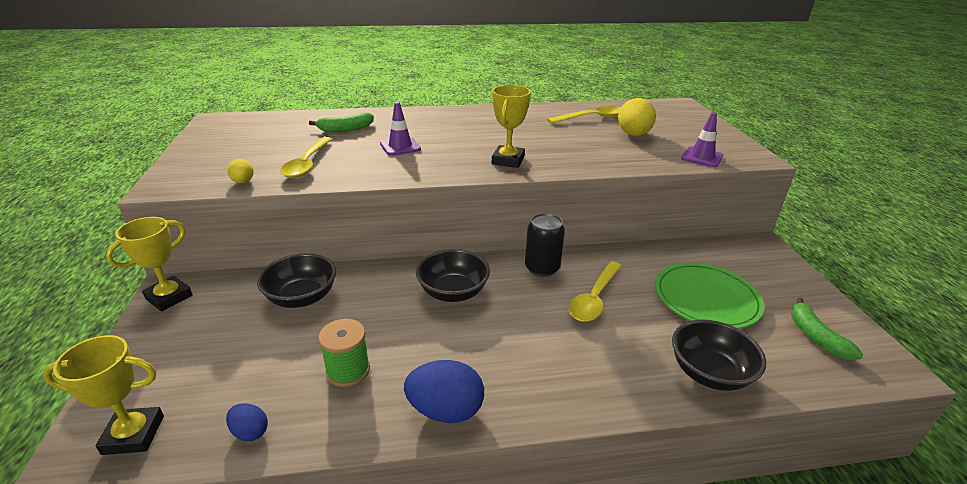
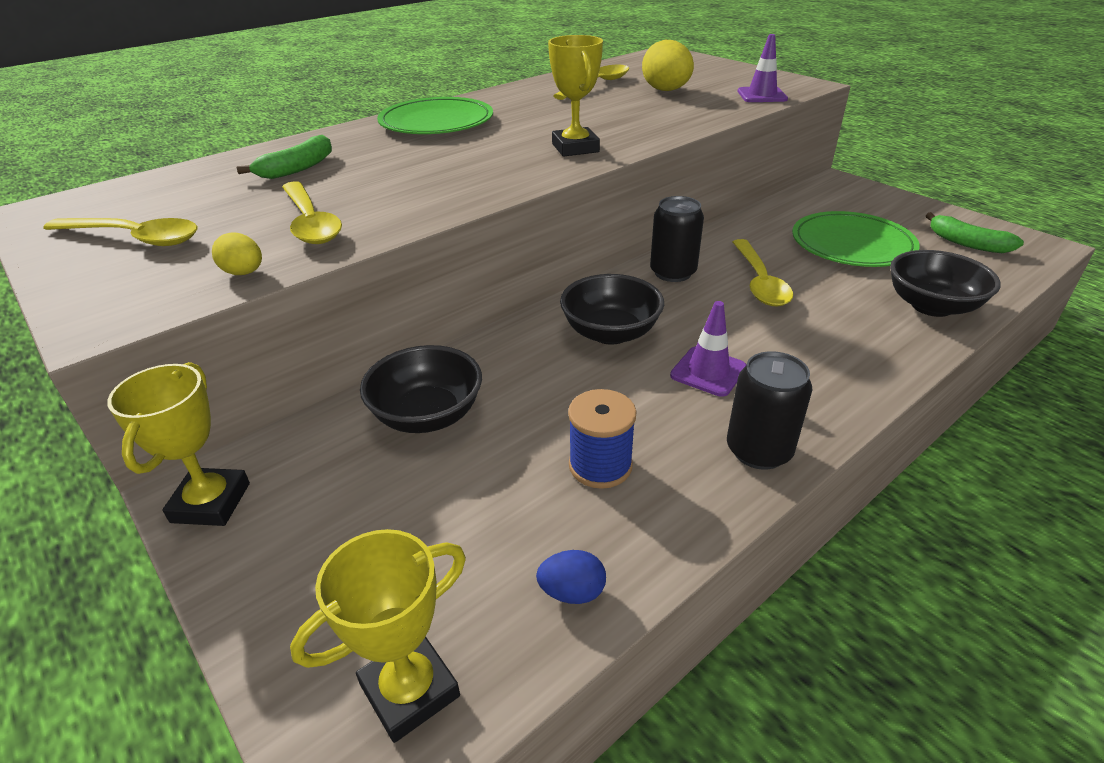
camera: 30 degrees left, 5 degrees up
green spool [318,319,370,387] -> blue spool [568,389,636,489]
purple traffic cone [380,102,421,156] -> purple traffic cone moved to [670,301,747,397]
blue egg [404,360,484,423] -> black can [727,351,813,470]
none -> yellow spoon [43,218,198,246]
none -> green plate [377,97,493,134]

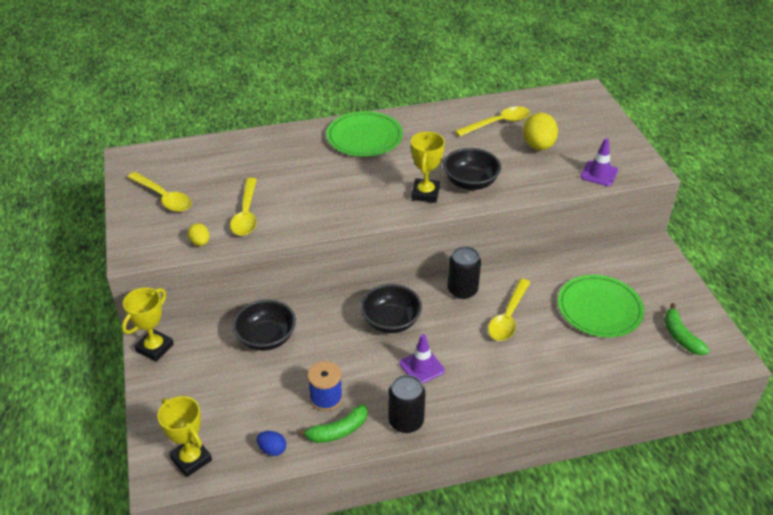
camera: 25 degrees right, 5 degrees up
green banana [237,135,332,179] -> green banana moved to [296,404,368,443]
yellow trophy [290,529,466,743] -> yellow trophy turned 60 degrees clockwise [157,396,212,477]
black bowl [890,250,1001,317] -> black bowl moved to [443,148,501,190]

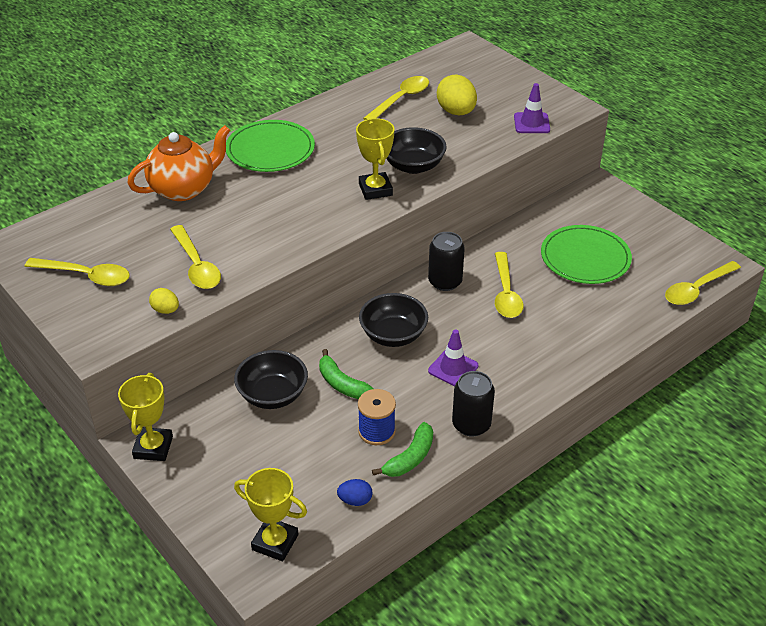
camera: 25 degrees left, 0 degrees up
green banana [664,303,710,355] -> green banana moved to [319,349,374,399]
none -> orange teapot [128,125,230,201]
none -> yellow spoon [665,261,741,305]

